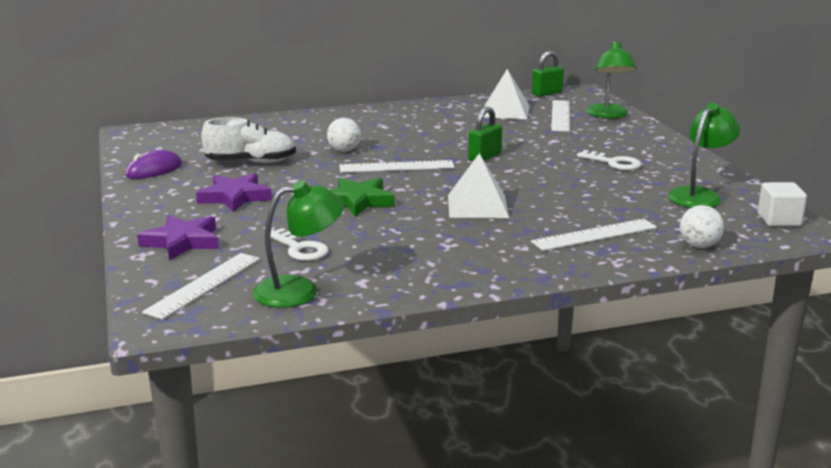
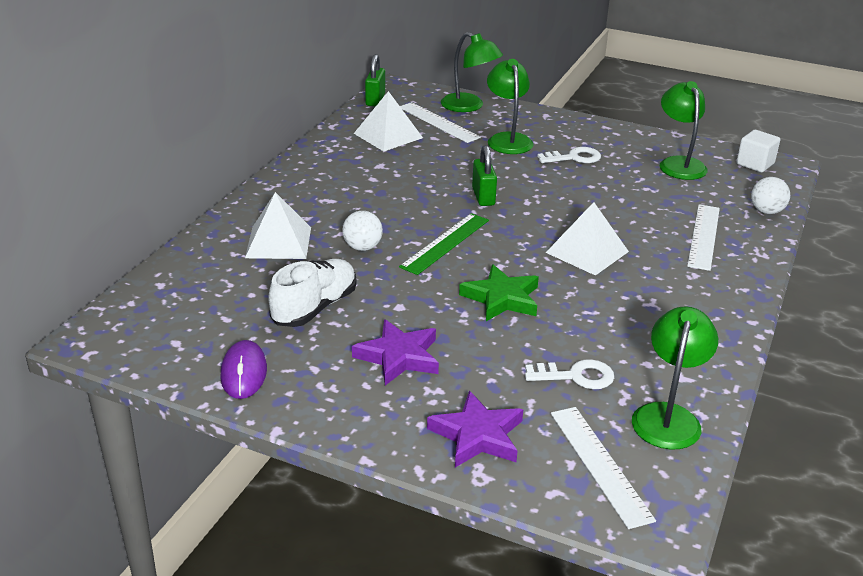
camera: 50 degrees left, 10 degrees up
white ruler [339,160,455,173] -> green ruler [399,213,489,275]
none -> white pyramid [245,192,311,259]
none -> green lamp [487,59,534,154]

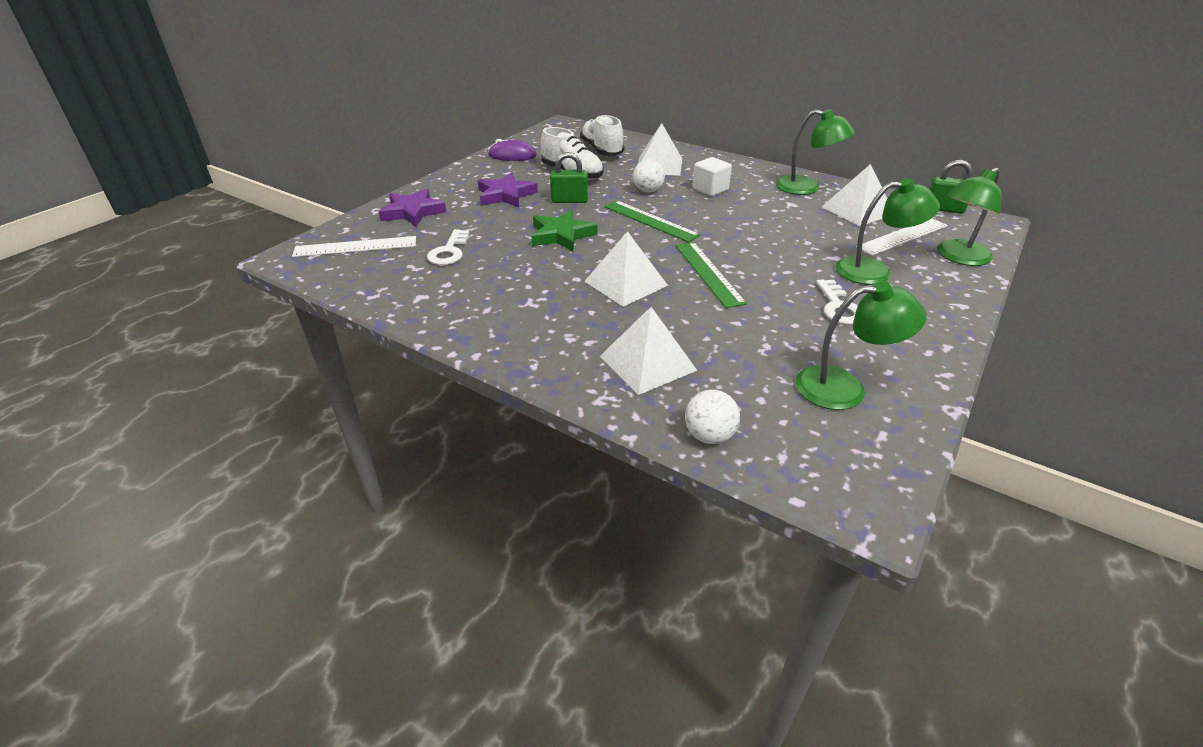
camera: 100 degrees right, 5 degrees up
green padlock [472,145,497,206] -> green padlock moved to [550,152,588,203]
green lamp [632,306,718,450] -> green lamp moved to [776,109,855,195]
white ruler [687,204,720,271] -> white pyramid [600,307,698,395]
white cube [736,130,780,172] -> white cube moved to [692,157,732,196]
none -> white shoe [580,115,624,156]
none -> green ruler [675,242,747,308]

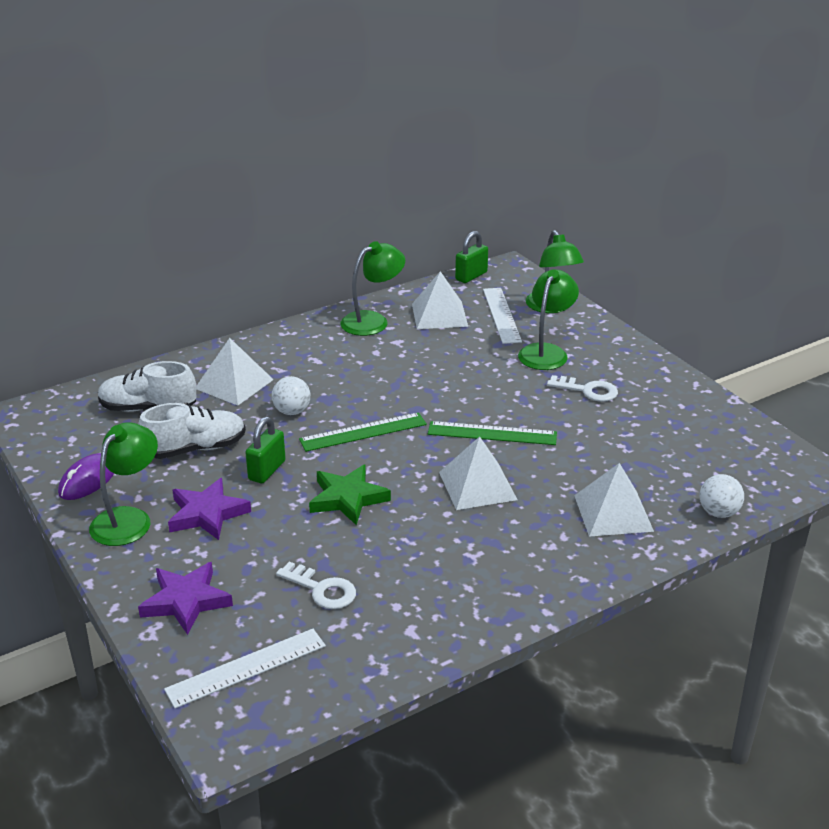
camera: 65 degrees left, 5 degrees down
white ruler [292,236,416,257] -> white ruler turned 45 degrees clockwise [164,629,326,708]
white cube [692,157,732,196] -> none
green lamp [795,281,927,410] -> green lamp moved to [89,422,158,546]

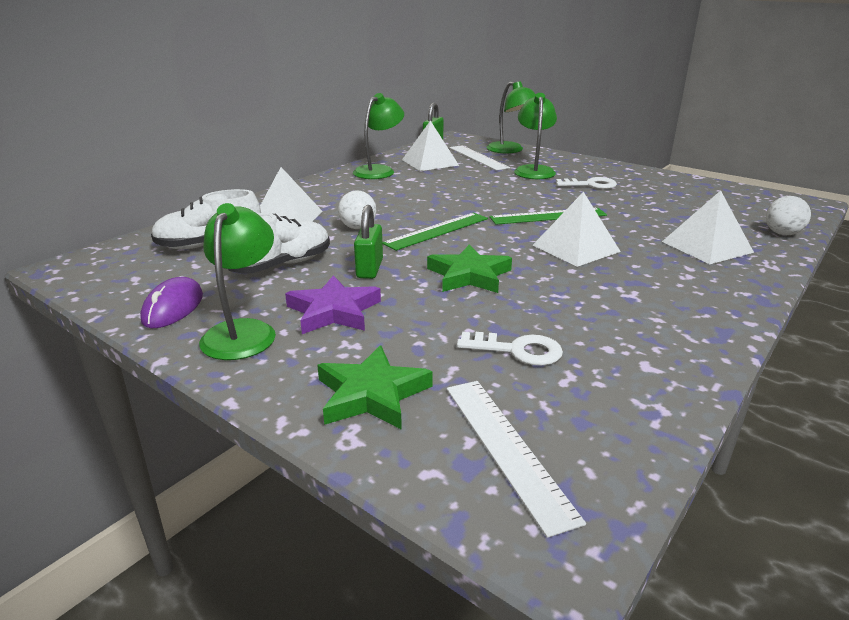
camera: 20 degrees left, 5 degrees down
purple star [138,562,233,635] -> green star [317,345,432,430]
white ruler [164,629,326,708] -> white ruler turned 60 degrees counterclockwise [447,381,586,538]

